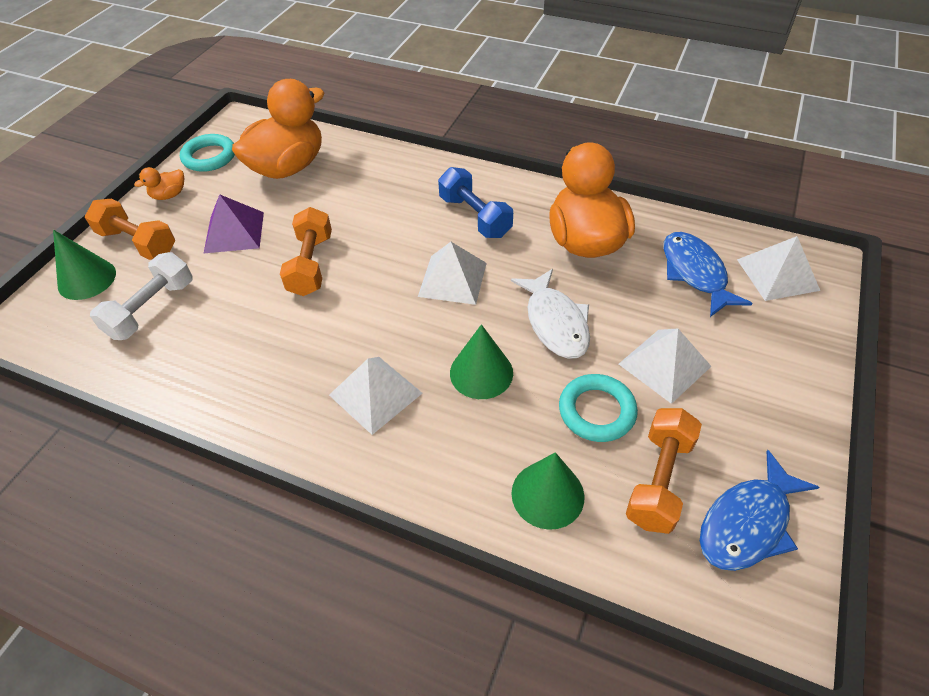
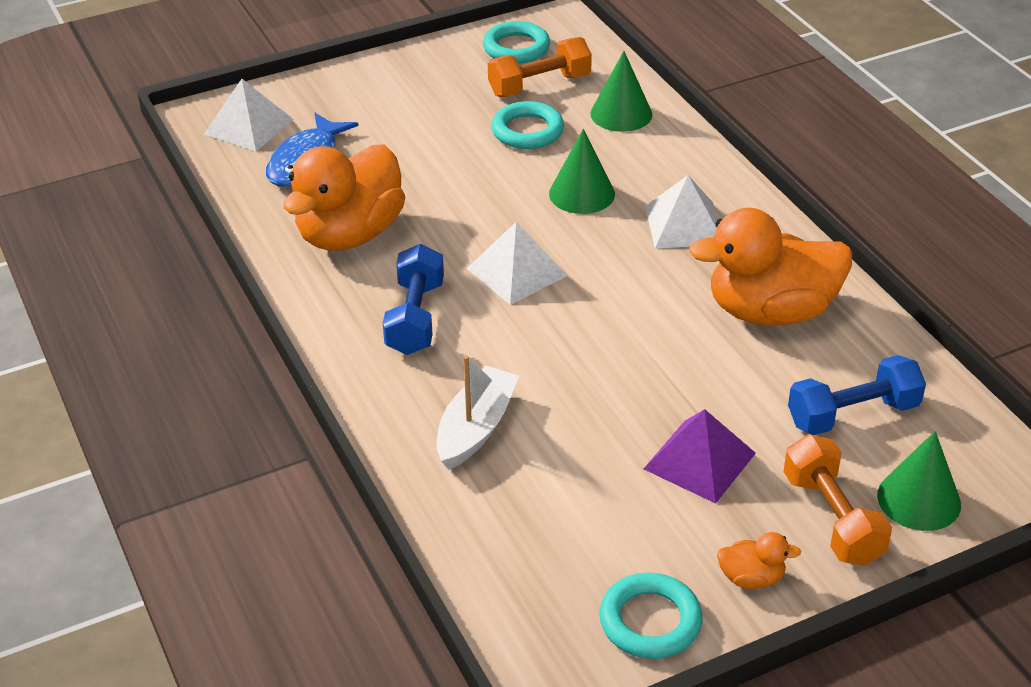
camera: 140 degrees left, 10 degrees down
white dumbbell [90,252,193,340] -> blue dumbbell [788,355,926,435]
orange duck [232,79,324,179] -> orange duck moved to [689,208,852,325]
orange dumbbell [280,207,332,296] -> none
white fish [511,269,590,359] -> none
white pyramid [619,328,711,404] -> none
blue fish [700,450,819,571] -> turquoise ring [483,21,550,64]
none -> white boat [437,355,519,470]

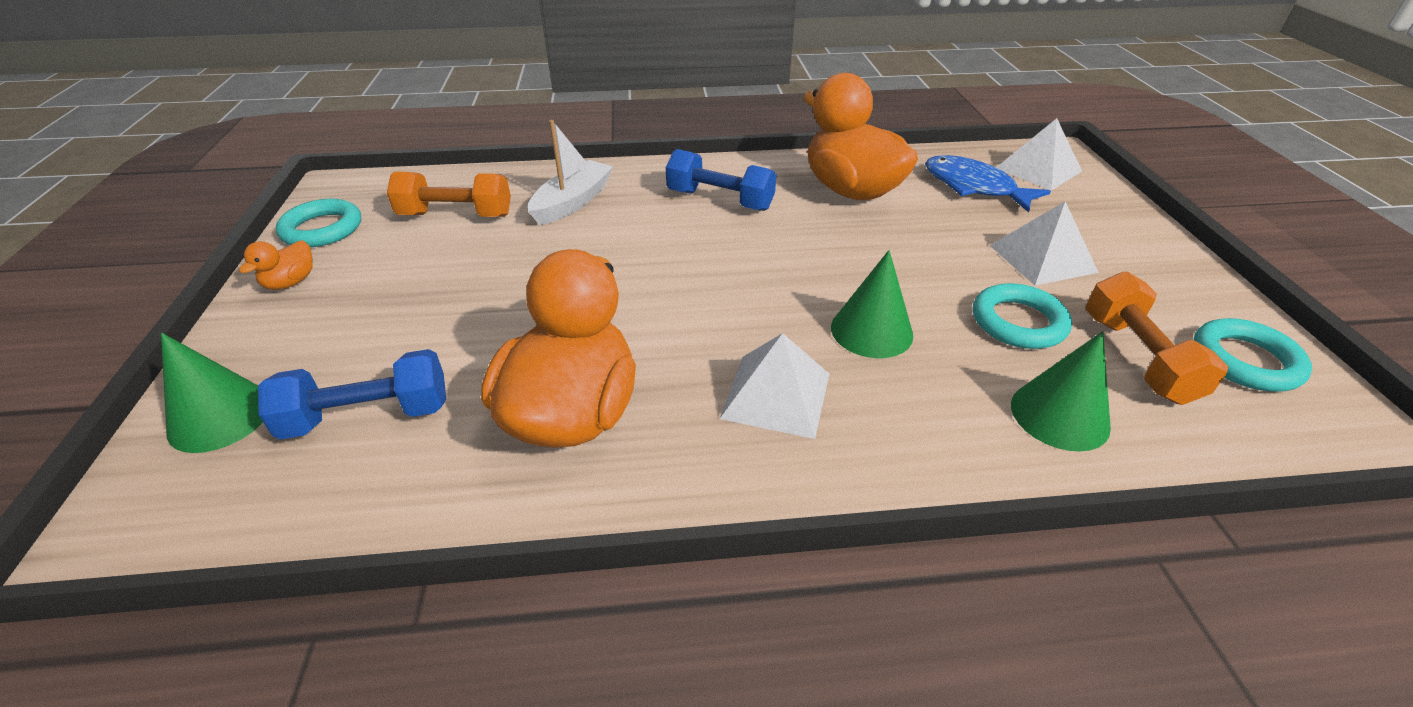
camera: 110 degrees right, 0 degrees up
white boat [437,355,519,470] -> white boat turned 105 degrees counterclockwise [528,120,613,225]
white pyramid [467,222,567,305] -> white pyramid moved to [989,201,1099,286]
purple pyramid [644,409,756,504] -> none
orange dumbbell [783,434,892,566] -> orange dumbbell moved to [387,172,511,217]
blue dumbbell [788,355,926,435] -> blue dumbbell turned 75 degrees clockwise [258,349,446,440]

